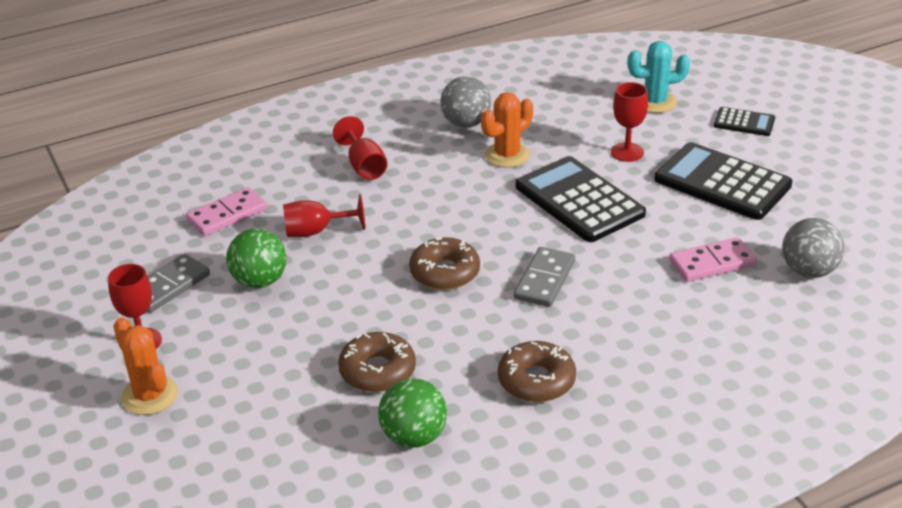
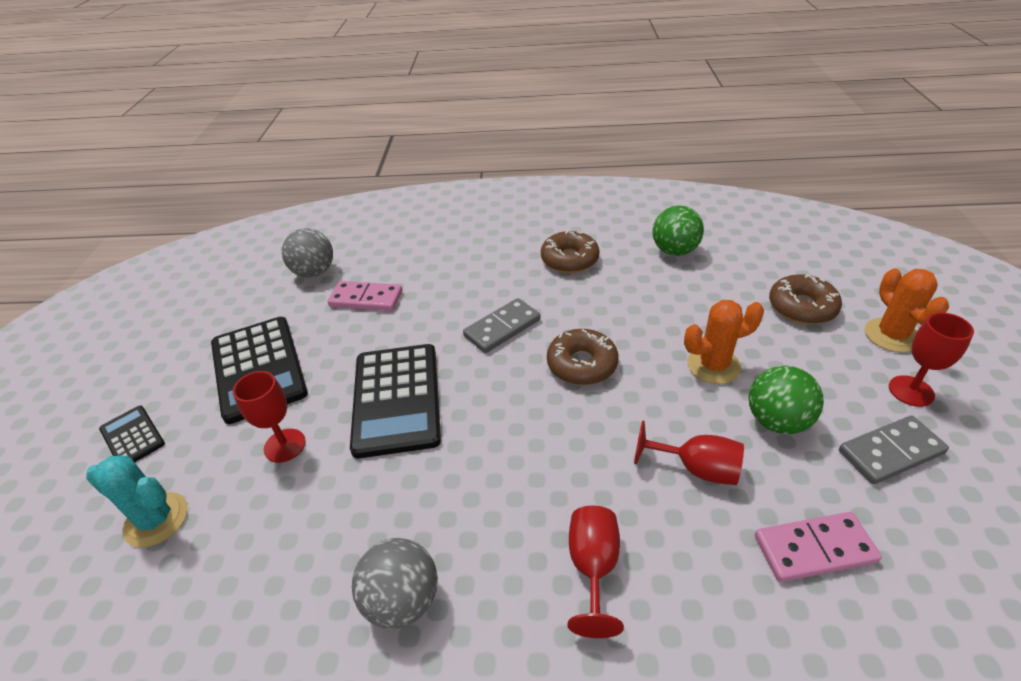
camera: 150 degrees left, 5 degrees up
brown donut [338,332,416,392] -> brown donut moved to [769,274,842,324]
orange cactus [481,92,533,168] -> orange cactus moved to [684,300,764,384]

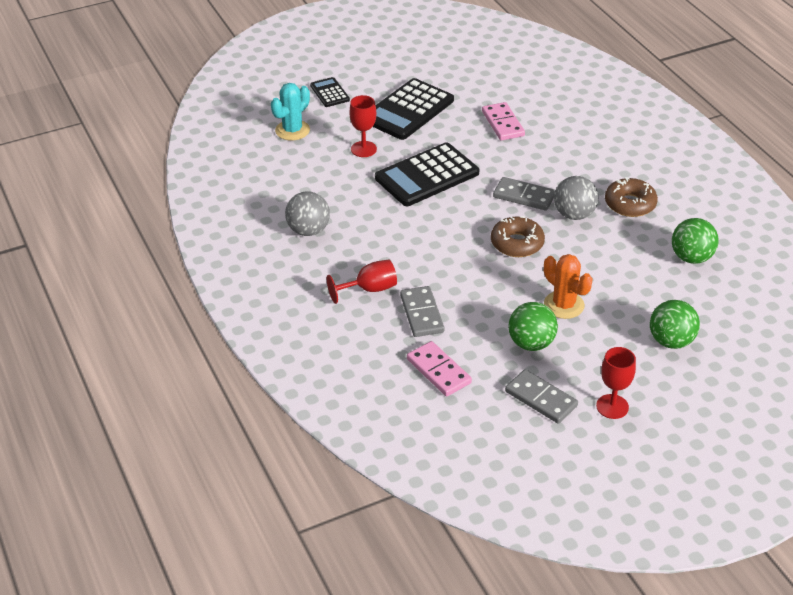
camera: 60 degrees right, 0 degrees up
turquoise cactus [86,455,188,547] -> turquoise cactus turned 45 degrees clockwise [271,83,310,140]
black calculator [99,405,165,462] -> black calculator turned 45 degrees counterclockwise [310,77,350,107]
grey ball [282,228,333,278] -> grey ball moved to [554,176,599,220]
red goblet [634,420,744,485] -> none
brown donut [769,274,842,324] -> green ball [650,300,700,349]
orange cactus [865,269,949,352] -> none
none -> grey domino [400,286,444,337]

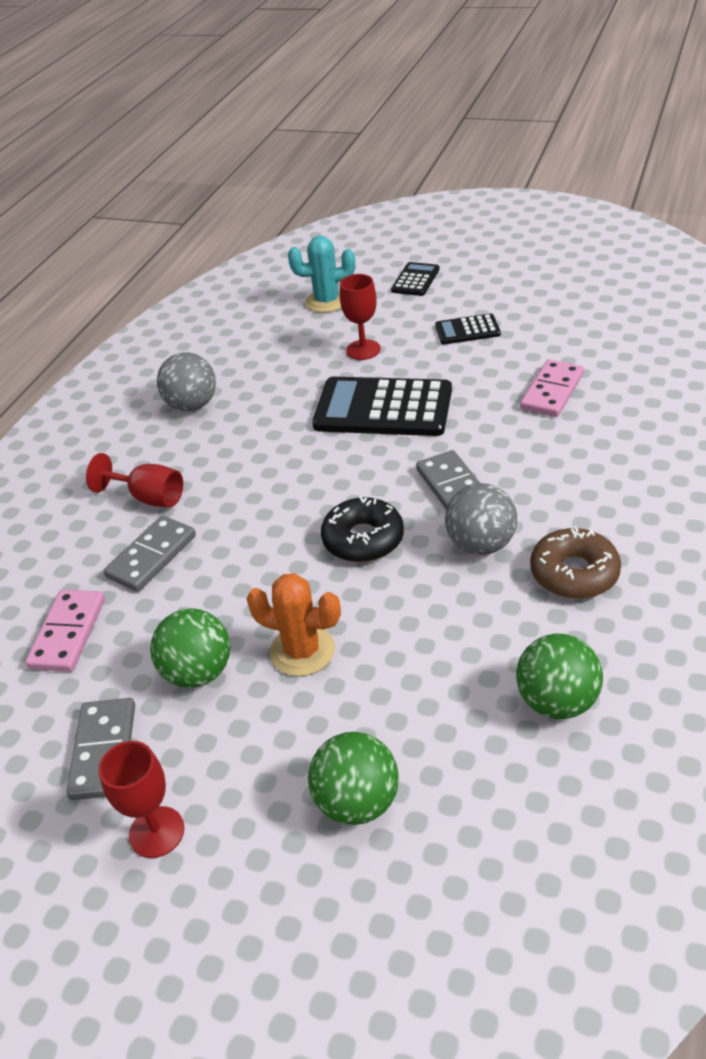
camera: 50 degrees right, 0 degrees up
black calculator [373,78,454,140] -> black calculator [435,314,501,345], size x0.50
brown donut [491,216,545,257] -> black donut [321,496,404,562]
orange cactus [544,254,593,319] -> orange cactus turned 75 degrees counterclockwise [246,573,341,676]

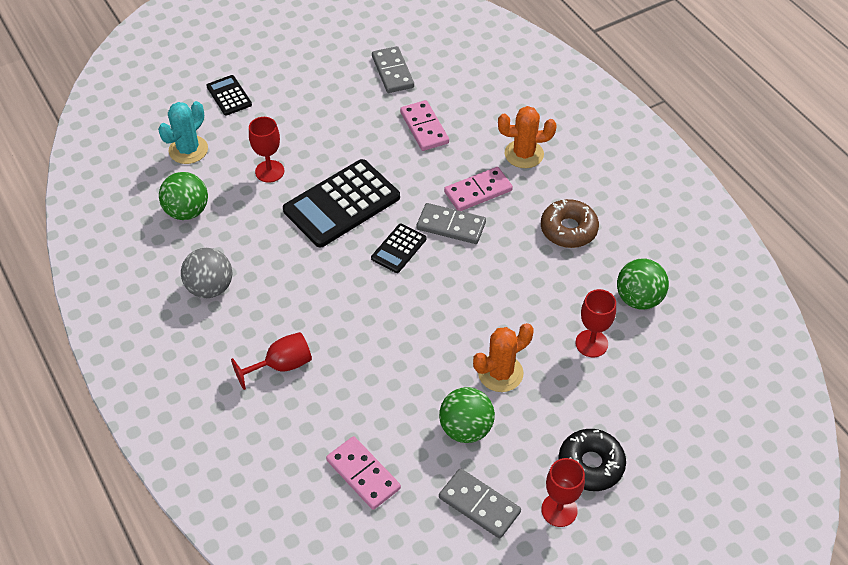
camera: 55 degrees left, 10 degrees up
grey domino [104,516,196,592] -> grey domino moved to [372,46,414,93]
green ball [308,732,399,825] -> green ball moved to [159,172,208,220]
black donut [321,496,404,562] -> black donut moved to [558,429,626,491]
black calculator [435,314,501,345] -> black calculator moved to [371,224,426,273]
grey ball [445,483,517,555] -> none
none -> pink domino [444,167,513,211]
none -> orange cactus [498,106,557,168]
none -> red goblet [575,289,616,357]

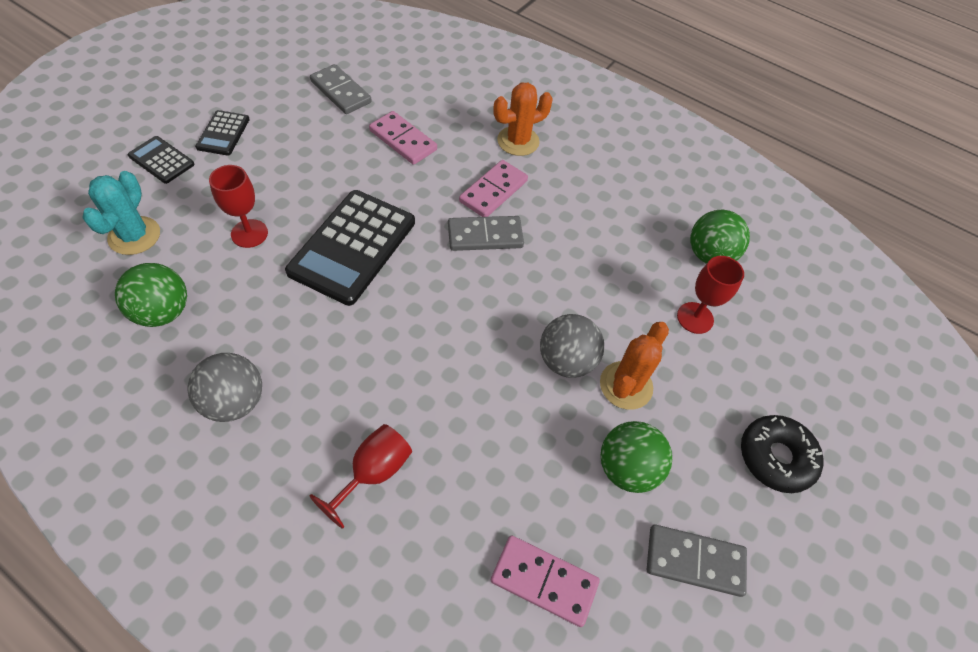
camera: 30 degrees left, 5 degrees up
black calculator [371,224,426,273] -> black calculator moved to [195,110,250,156]
brown donut [541,199,599,248] -> none
red goblet [541,458,585,527] -> none
none -> grey ball [540,314,604,378]

